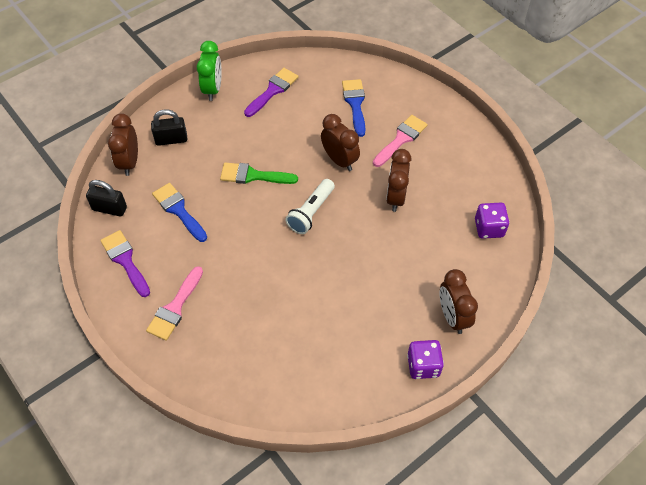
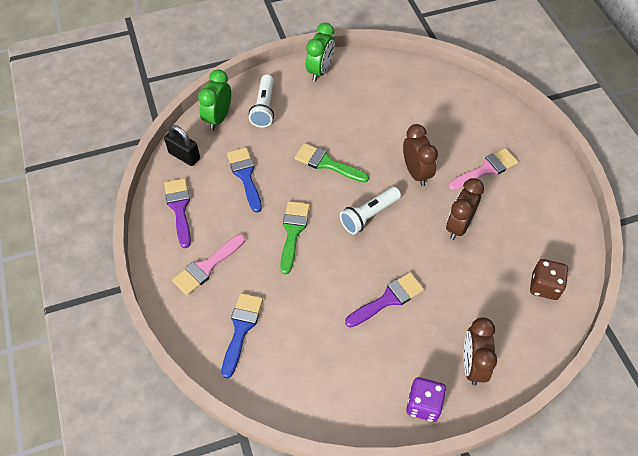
camera: 20 degrees right, 0 degrees up
brown clock [108,113,138,176] -> green clock [198,69,231,130]
black padlock [151,109,187,146] -> white flashlight [249,75,274,127]
purple brush [244,68,298,117] -> purple brush moved to [345,272,424,328]
blue brush [342,79,365,137] -> blue brush moved to [221,293,263,379]
purple dice [475,203,509,239] -> brown dice [530,259,568,300]
none -> green brush [280,201,310,275]

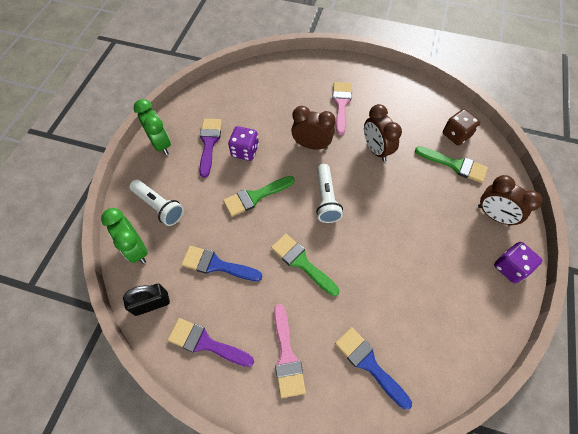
camera: 55 degrees left, 5 degrees up
purple brush [345,272,424,328] -> purple brush moved to [199,119,222,178]
none -> purple dice [228,126,259,161]
none -> green brush [415,146,488,183]

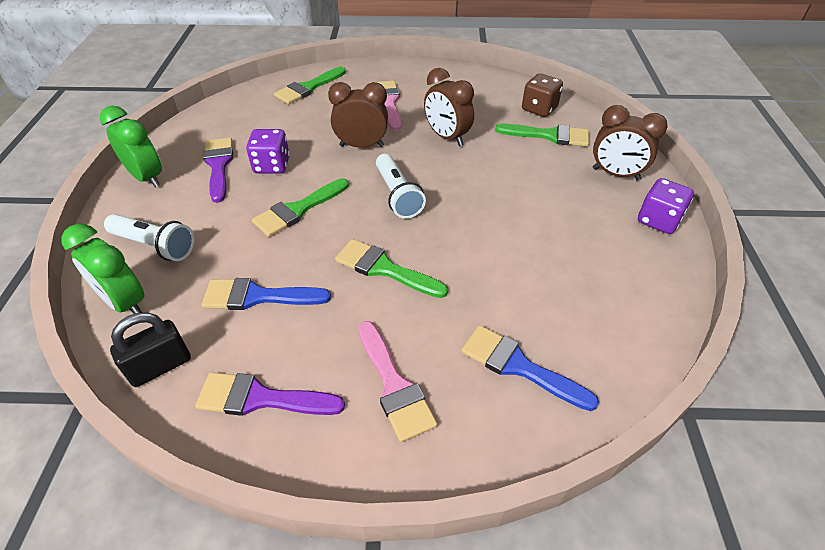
camera: 15 degrees left, 15 degrees down
none -> green brush [274,67,346,104]

